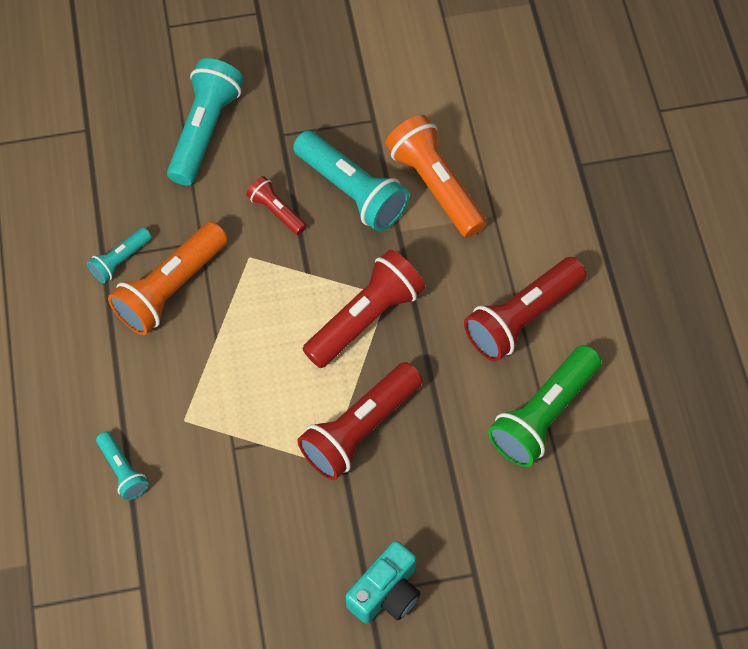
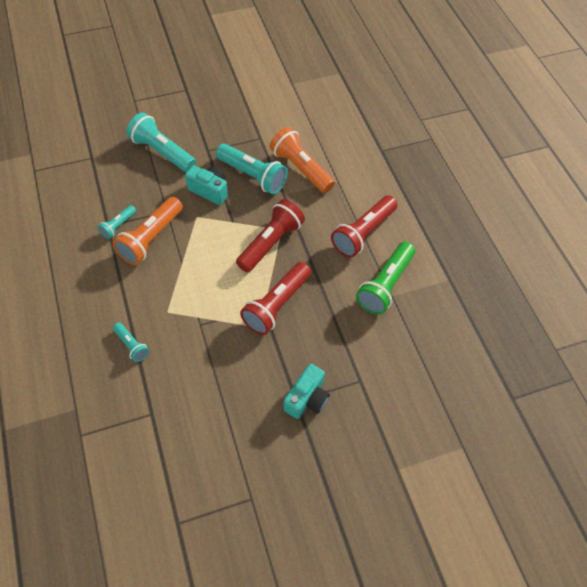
camera: 10 degrees left, 5 degrees down
turquoise flashlight [167,58,244,186] -> turquoise flashlight turned 60 degrees counterclockwise [126,112,196,172]
red flashlight [246,176,307,235] -> turquoise camera [185,165,228,205]

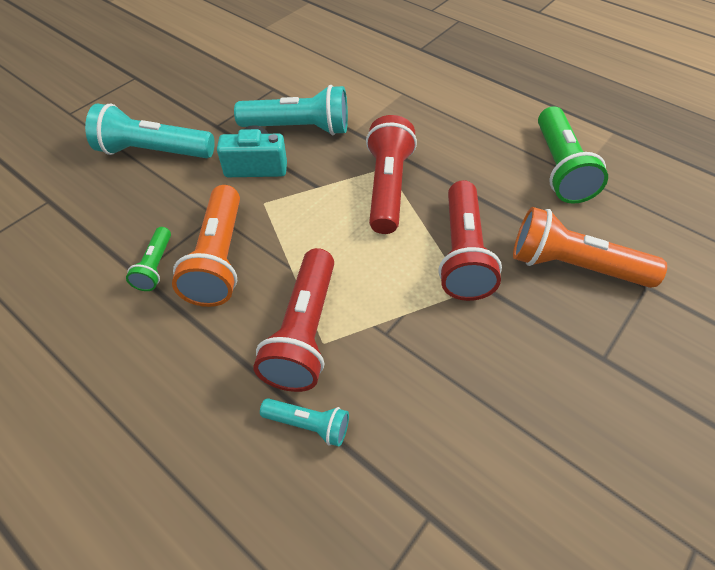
camera: 30 degrees left, 5 degrees down
turquoise flashlight [98,205,136,239] -> green flashlight [126,227,171,291]
orange flashlight [270,127,335,193] -> orange flashlight moved to [513,207,667,288]
turquoise camera [283,364,330,419] -> none
red flashlight [331,195,397,258] -> red flashlight moved to [253,248,334,392]

